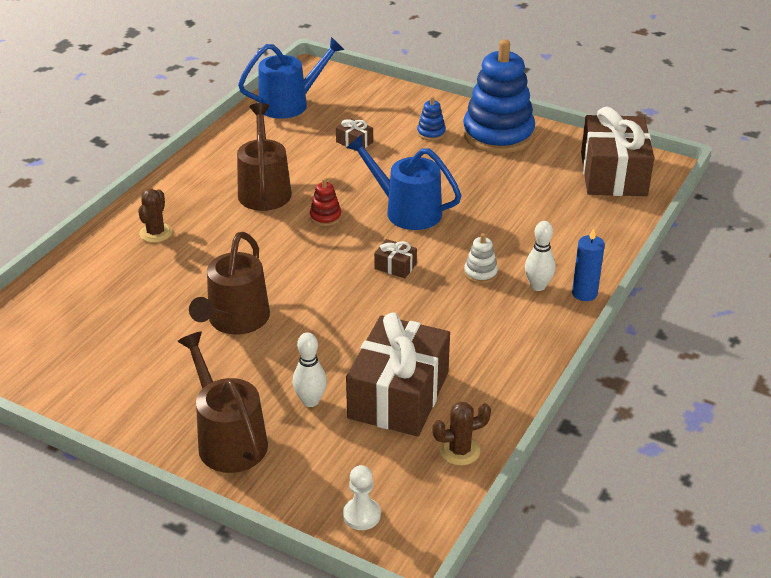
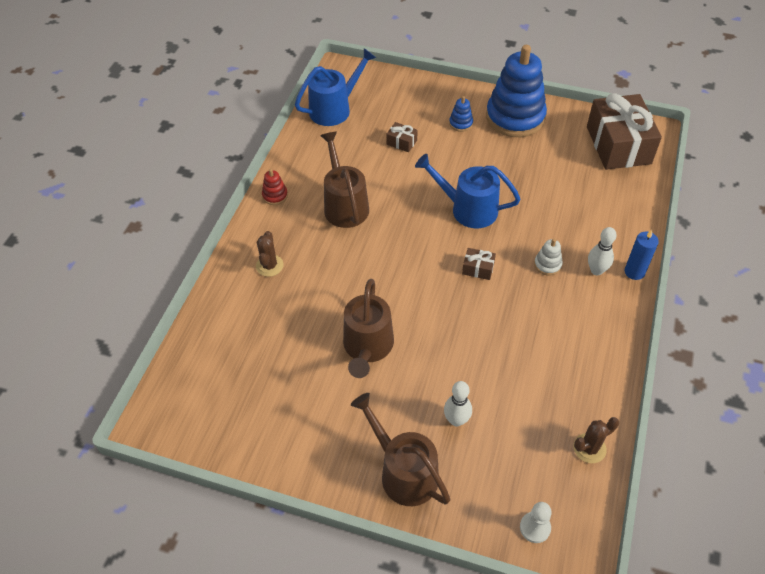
camera: 10 degrees left, 15 degrees up
red stacking toy [310,178,342,226] -> red stacking toy moved to [262,169,288,205]
brown gift [346,312,450,436] -> none

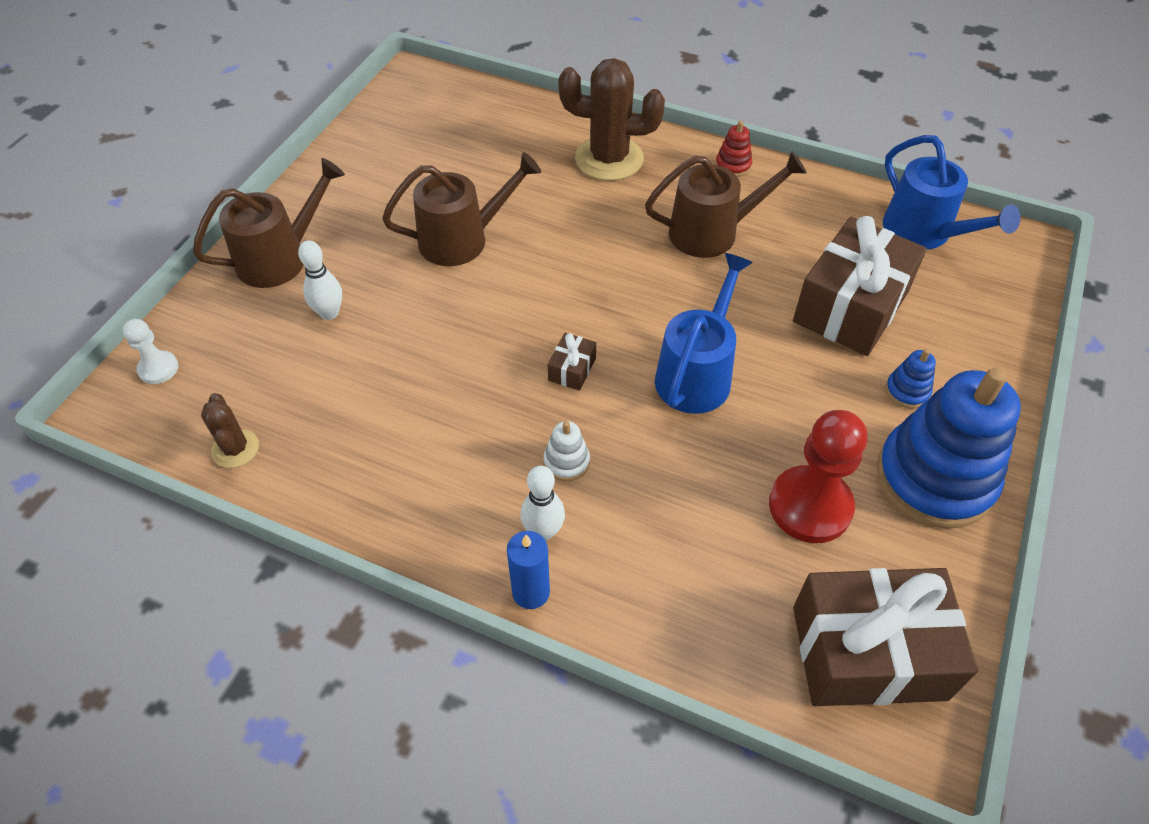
camera: 95 degrees right, 0 degrees up
brown cactus [256,231,284,277] -> brown cactus [558,58,665,181], size x1.89
brown watering can [343,279,394,378] -> brown watering can turned 150 degrees clockwise [382,152,541,266]
brown gift [386,122,418,152] -> brown gift [793,216,927,356], size x2.47
none -> red pawn [769,410,867,543]

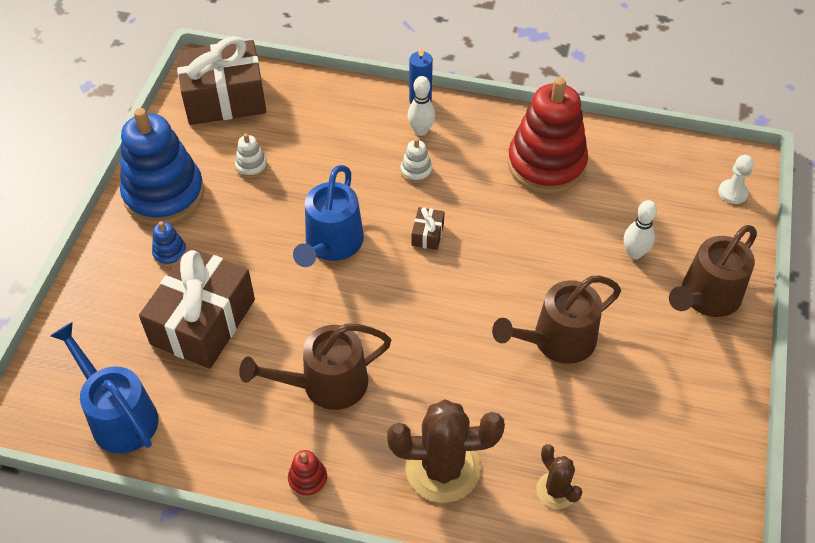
camera: 170 degrees right, 0 degrees up
brown cactus [201,393,259,468] -> brown cactus moved to [536,444,582,509]
red pawn [769,410,867,543] -> white stacking toy [235,133,267,178]
none -> red stacking toy [507,77,588,193]

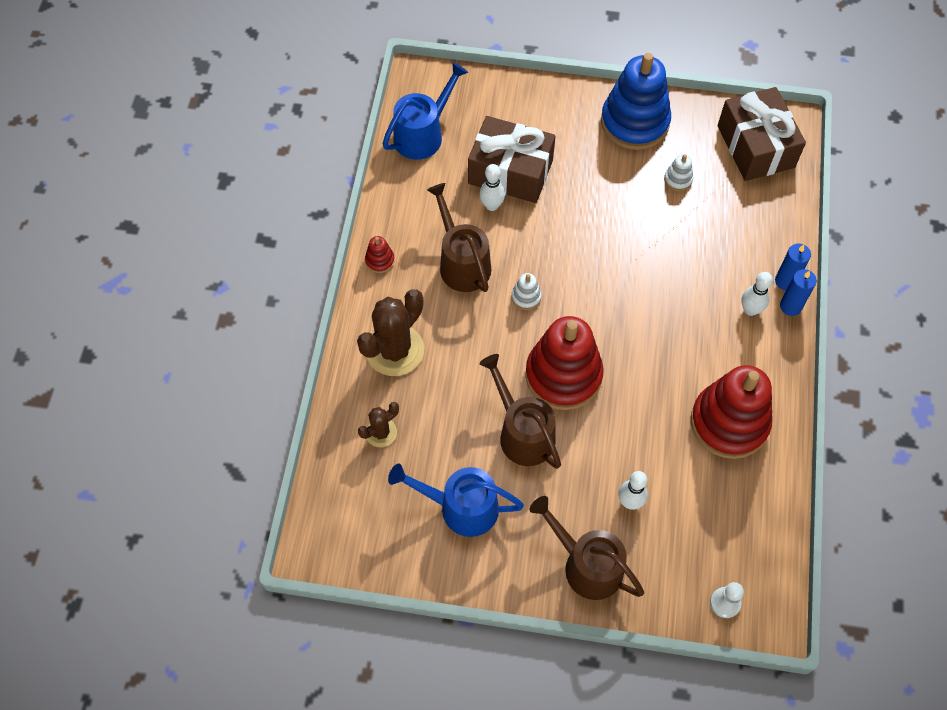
camera: 85 degrees right, 10 degrees up
blue stacking toy [152,221,186,267] -> none
blue watering can [293,165,364,267] -> blue watering can moved to [388,464,524,537]
brown cactus [387,399,505,503] -> brown cactus turned 45 degrees clockwise [357,289,424,376]
white stacking toy [401,138,432,183] -> white stacking toy moved to [511,273,542,310]
brown gift [412,207,444,250] -> none
none -> white bowling pin [479,164,505,211]
none -> red stacking toy [525,316,604,410]
none -> blue candle [775,243,811,290]

